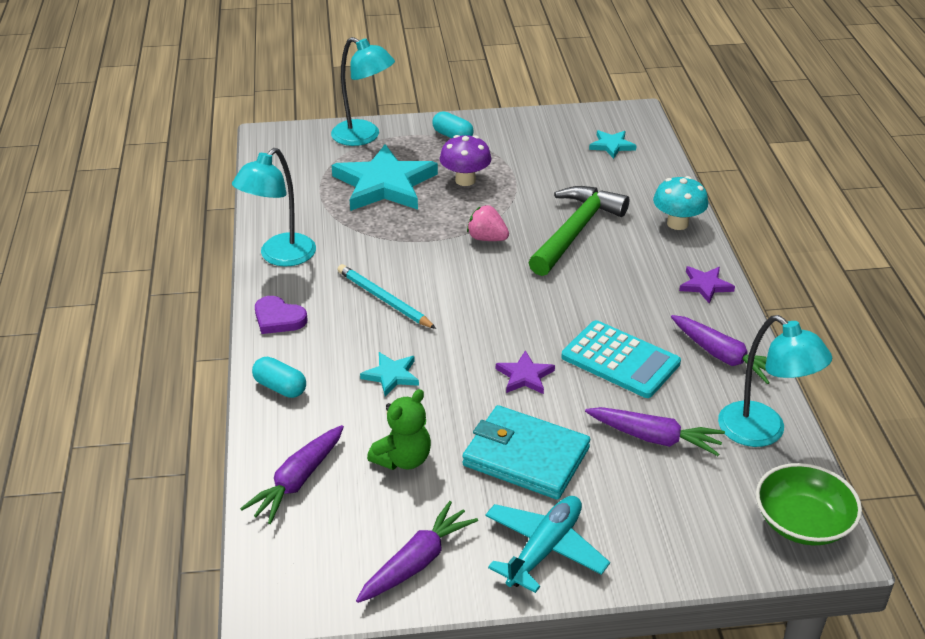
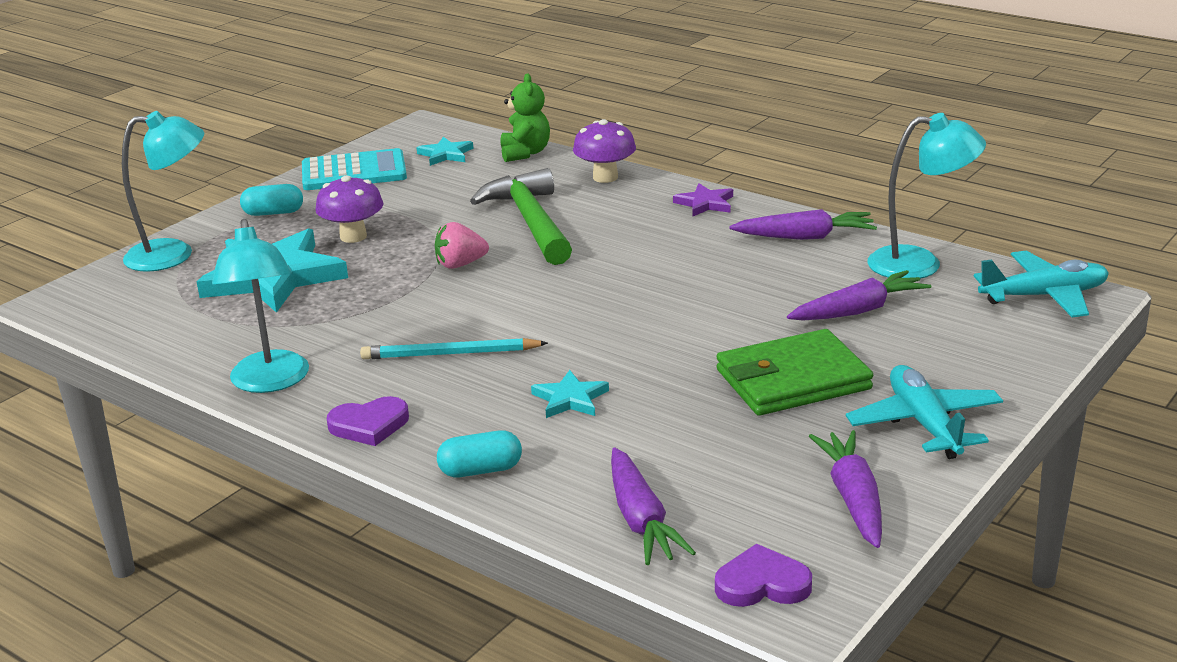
camera: 45 degrees left, 10 degrees down
green teddy bear [367,389,431,470] -> green teddy bear moved to [501,73,550,162]
turquoise wallet [462,405,590,500] -> green wallet [717,329,873,416]
purple star [496,350,555,394] -> none
turquoise calculator [561,320,681,398] -> turquoise calculator moved to [302,148,407,190]
turquoise mushroom [653,176,708,230] -> purple mushroom [573,119,636,183]
green bowl [756,463,862,545] -> turquoise plane [974,251,1109,317]
none -> purple heart [715,544,812,607]

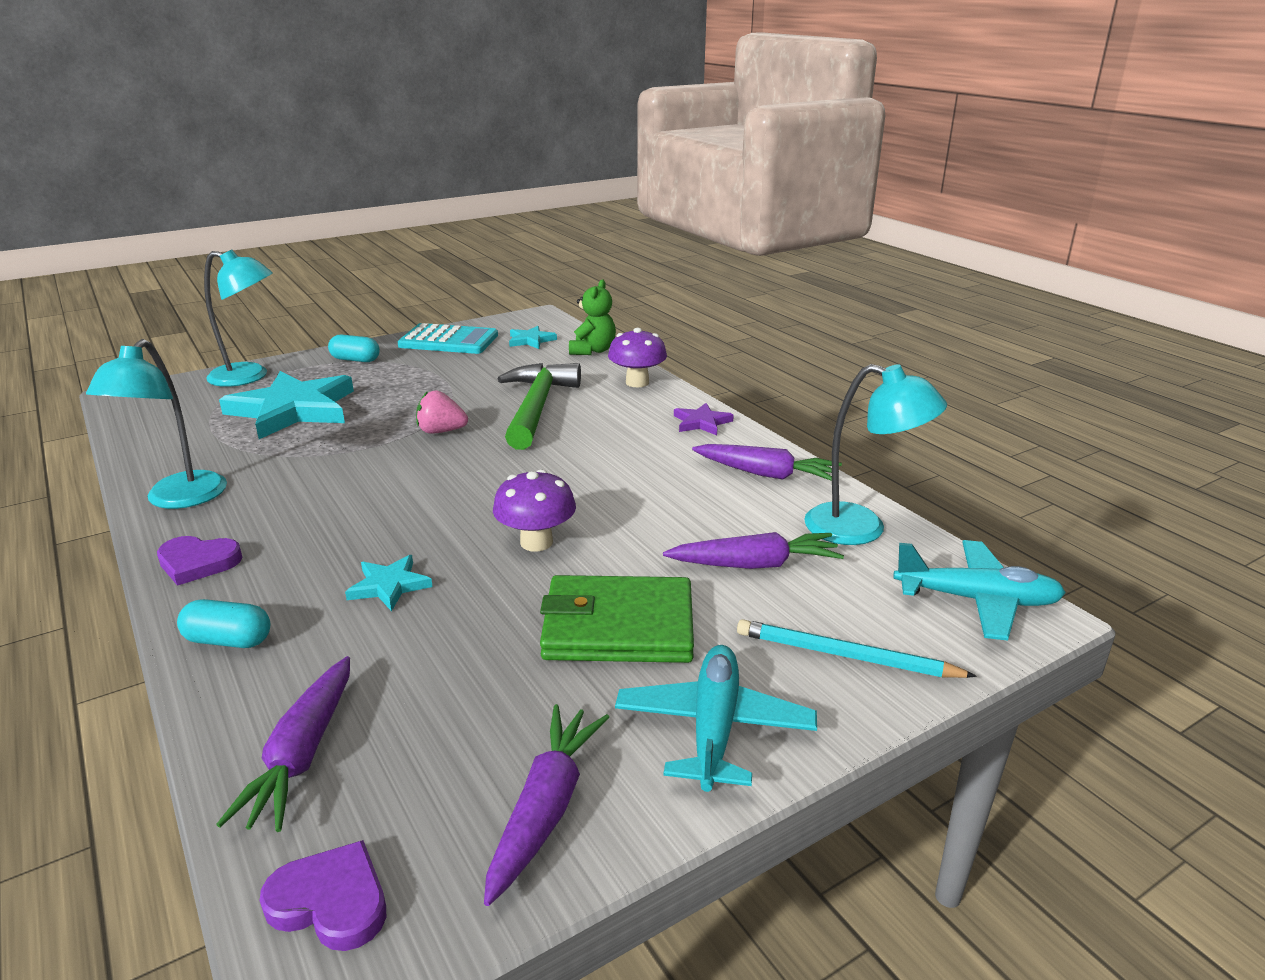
camera: 20 degrees right, 0 degrees up
purple mushroom [315,176,384,243] -> purple mushroom moved to [493,469,576,552]
turquoise pencil [360,338,548,359] -> turquoise pencil moved to [737,619,977,678]

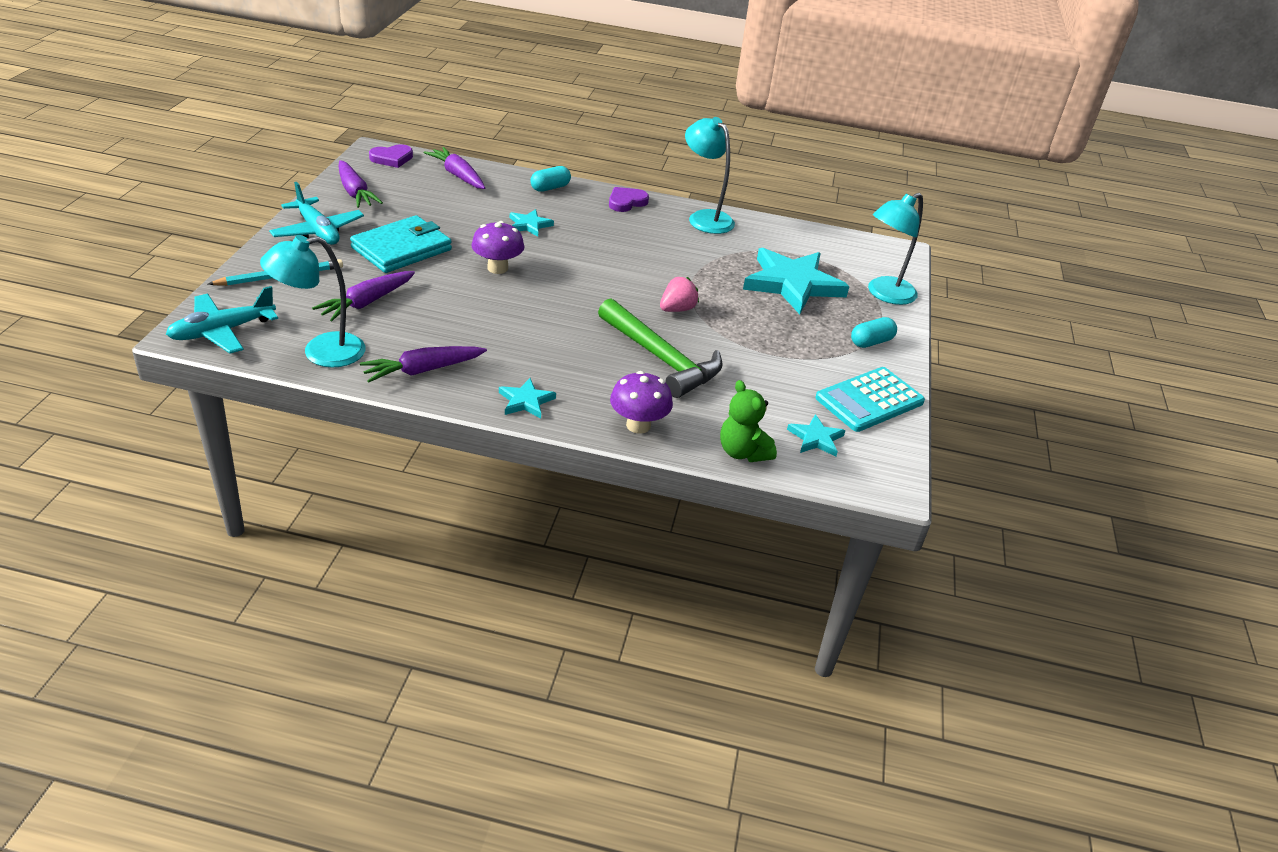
camera: 130 degrees right, 10 degrees up
green wallet [540,575,694,663] -> turquoise wallet [350,215,452,273]
purple star [674,403,734,435] -> turquoise star [499,378,556,418]

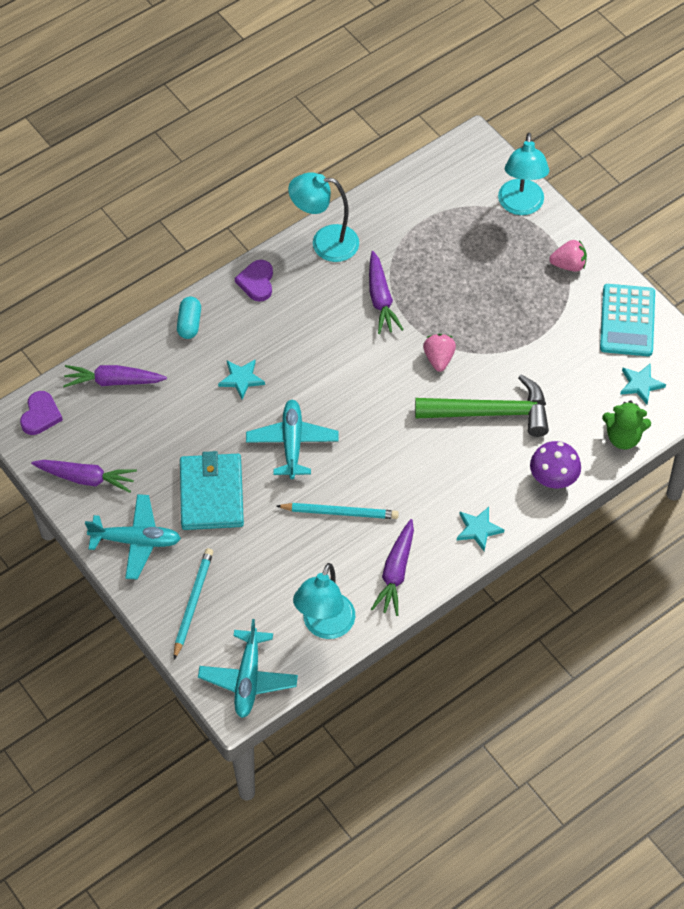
camera: 45 degrees left, 20 degrees up
purple carrot [312,271,415,321] -> purple carrot moved to [369,251,404,334]
purple mushroom [471,221,525,274] -> turquoise plane [246,400,339,479]
turquoise star [743,248,849,314] -> none
turquoise capsule [851,317,897,348] -> pink strawberry [549,240,587,272]
none -> turquoise pencil [277,503,399,519]

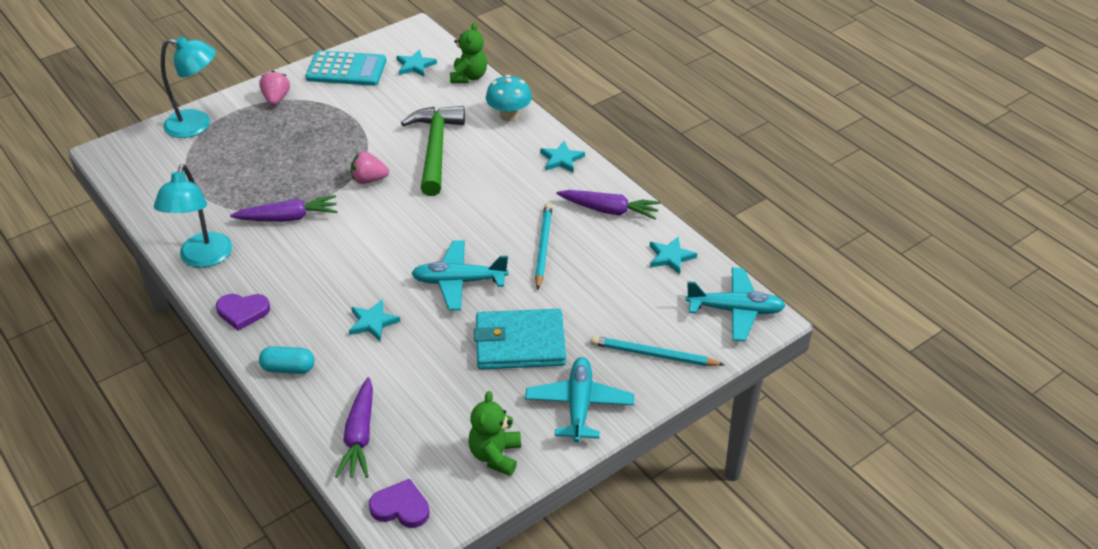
camera: 90 degrees left, 15 degrees down
purple carrot [31,460,137,493] -> green teddy bear [468,391,521,476]
turquoise lamp [293,563,355,639] -> turquoise star [650,237,697,275]
purple mushroom [530,441,581,489] -> turquoise mushroom [486,75,532,121]

